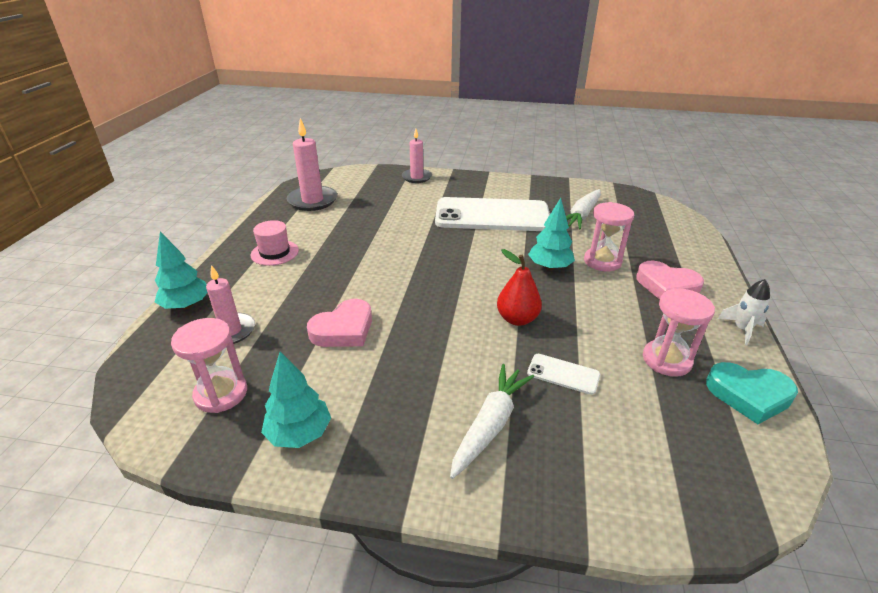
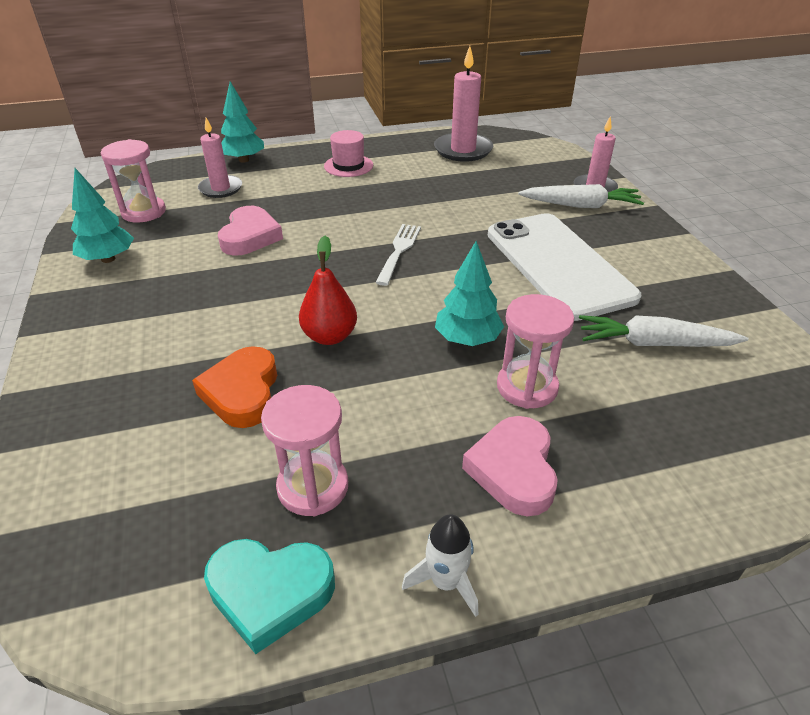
camera: 65 degrees right, 5 degrees up
pink heart [307,299,372,347] -> pink heart turned 105 degrees counterclockwise [218,206,283,256]
white carrot [450,364,534,479] -> white carrot moved to [518,184,644,208]
white phone [527,354,600,395] -> orange heart [192,346,277,428]
turquoise heart [706,362,798,424] -> turquoise heart turned 75 degrees counterclockwise [204,539,335,654]
none -> white fork [375,224,421,286]

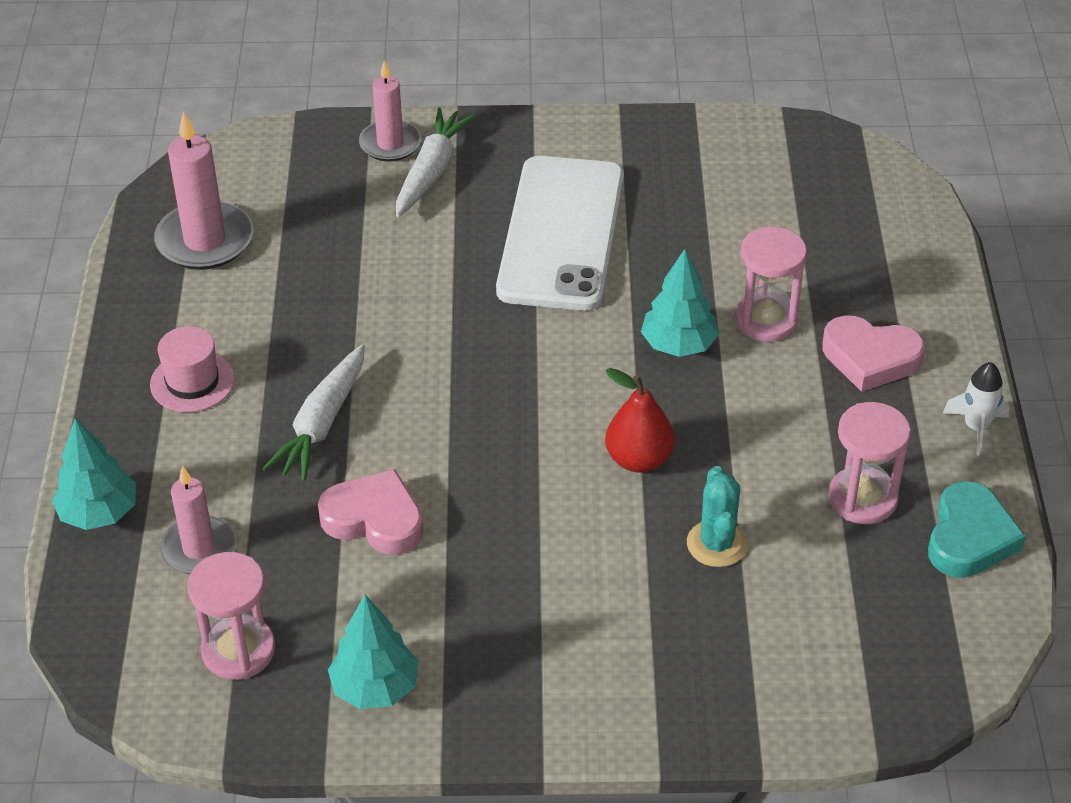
camera: 75 degrees left, 5 degrees up
orange heart [192,346,277,428] -> turquoise cactus [687,466,748,567]
white fork [375,224,421,286] -> none
white phone [488,213,641,321] -> white phone turned 75 degrees counterclockwise [496,156,624,311]
white carrot [579,315,748,347] -> white carrot moved to [262,344,365,482]

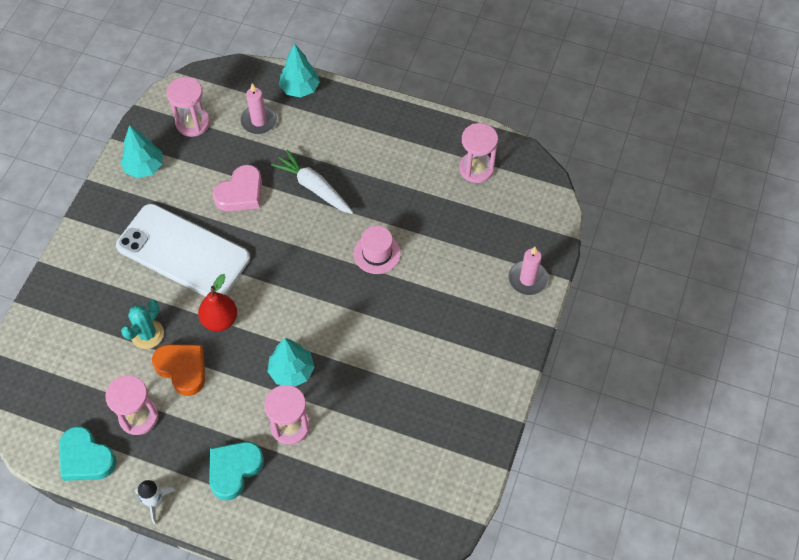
camera: 110 degrees right, 15 degrees up
pink hat [150,326,235,412] -> pink hat moved to [354,226,401,274]
pink candle [154,111,253,270] -> pink hourglass [459,123,498,183]
white carrot [396,107,476,217] -> none
white phone [496,156,624,311] -> white phone moved to [116,204,250,297]
turquoise cactus [687,466,748,567] -> turquoise cactus turned 75 degrees counterclockwise [121,300,164,349]
pink heart [822,315,925,392] -> turquoise heart [209,442,264,500]
none -> orange heart [152,344,205,396]

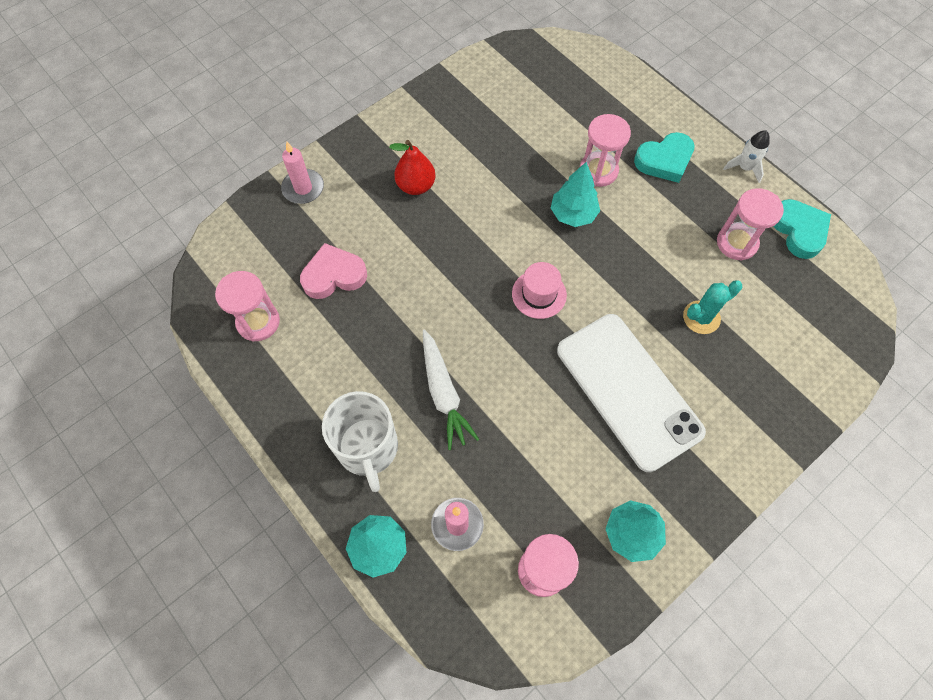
camera: 150 degrees left, 5 degrees up
orange heart [152,344,205,396] -> none
red pear [198,274,237,331] -> red pear moved to [389,140,436,195]
pink heart [213,165,262,211] -> pink heart moved to [300,243,367,299]
pink hat [354,226,401,274] -> pink hat moved to [512,262,567,319]
none -> white mug [322,391,398,492]

